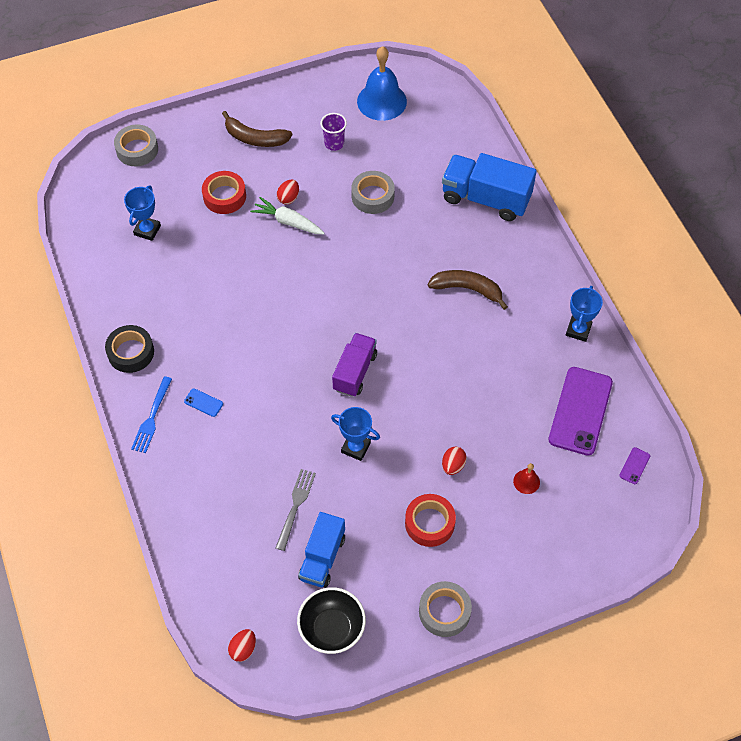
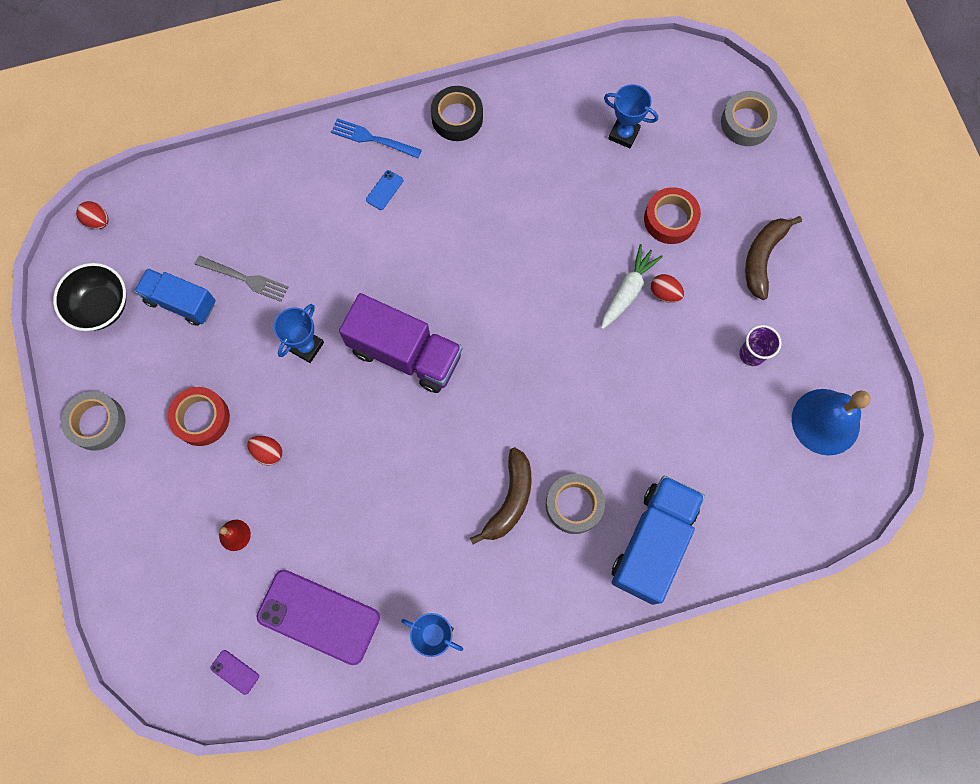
camera: 95 degrees right, 15 degrees up
purple truck [332,333,377,397] -> purple truck [339,293,462,393], size x1.52
grey tape [351,171,395,214] -> grey tape moved to [546,474,605,534]

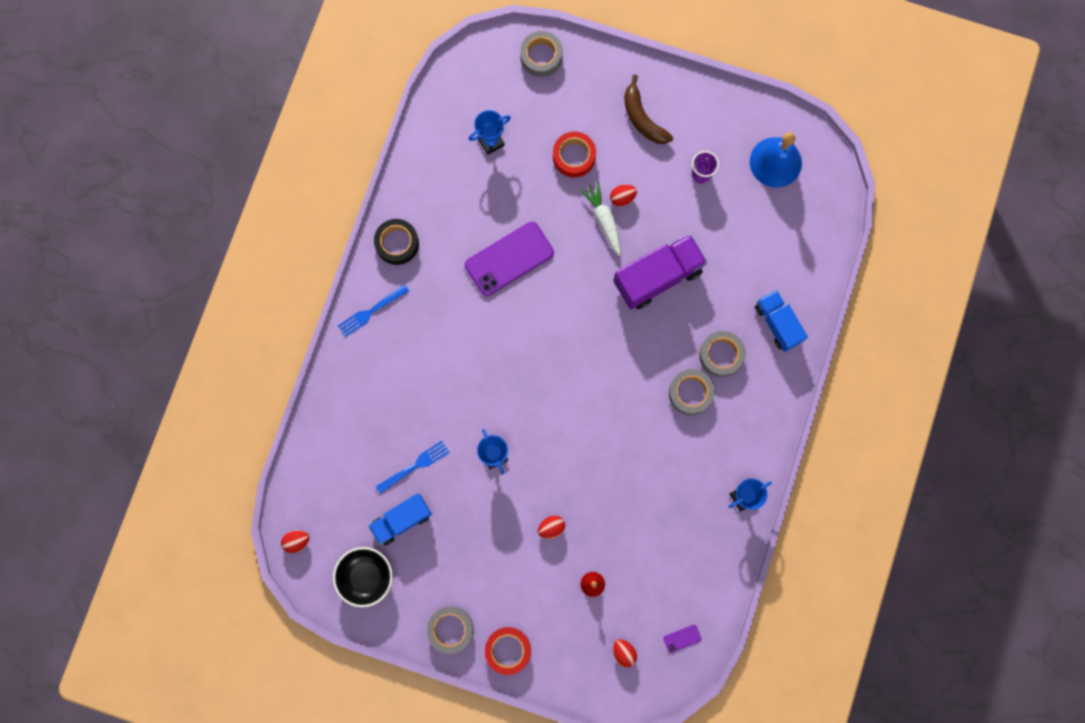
camera: 55 degrees left, 5 degrees up
red tape [167,387,230,446] -> red tape moved to [485,627,531,675]
grey fork [195,256,288,302] -> blue fork [376,441,450,494]
purple phone [257,570,380,665] -> purple phone moved to [465,222,554,296]
purple truck [339,293,462,393] -> purple truck moved to [613,234,707,309]
blue phone [366,170,403,210] -> none
brown banana [470,447,532,544] -> grey tape [669,369,715,415]
blue truck [612,476,705,605] -> blue truck [755,290,808,352], size x0.66
none -> red egg [613,639,637,667]

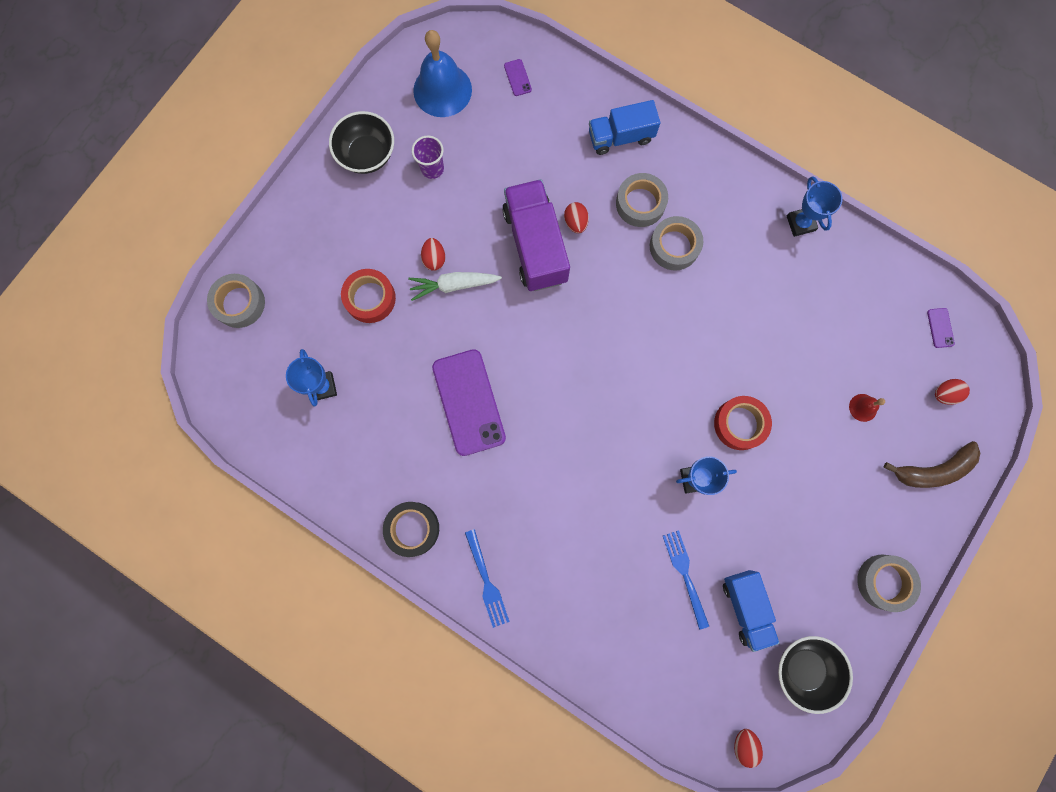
camera: 75 degrees left, 0 degrees up
red tape [485,627,531,675] -> red tape moved to [714,396,772,450]
red egg [537,515,565,539] -> red egg moved to [564,202,589,233]
brown banana [624,75,673,144] -> brown banana moved to [883,441,980,488]
none -> black bowl [329,111,394,174]
none -> purple phone [504,59,532,96]

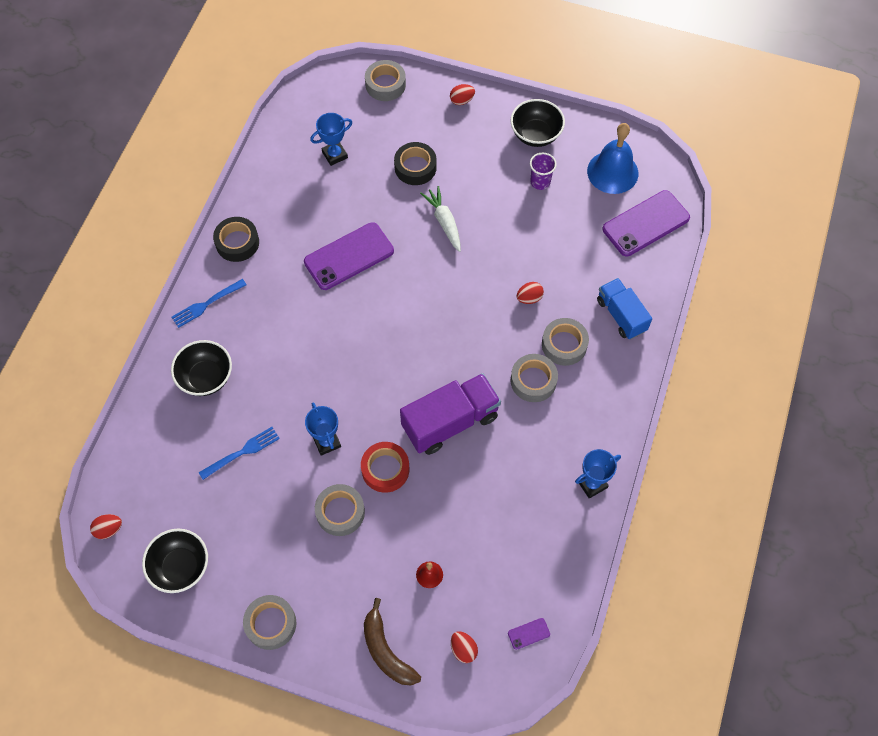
camera: 75 degrees right, 15 degrees down
red tape [341,269,396,323] -> black tape [394,142,437,185]
red egg [421,238,445,271] -> red egg moved to [450,84,475,105]
purple truck [502,179,570,291] -> purple truck moved to [400,373,501,455]
purple phone [504,59,532,96] -> purple phone [602,190,690,257], size x2.49
blue truck [723,570,780,652] -> none
none -> black bowl [171,340,232,396]
none -> grey tape [315,484,365,536]

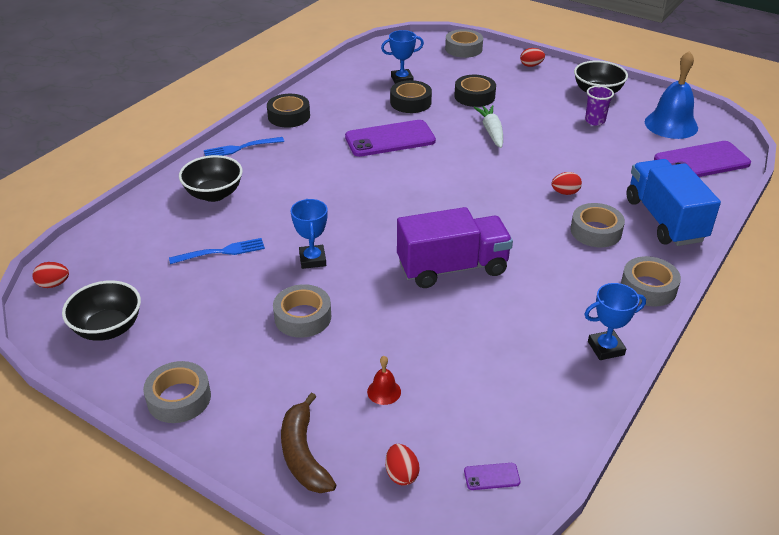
camera: 15 degrees right, 25 degrees down
red tape [361,442,409,493] -> none
grey tape [511,354,558,402] -> grey tape moved to [621,256,681,306]
blue truck [597,278,652,339] -> blue truck [626,159,721,246], size x1.52
none -> black tape [390,80,432,113]

